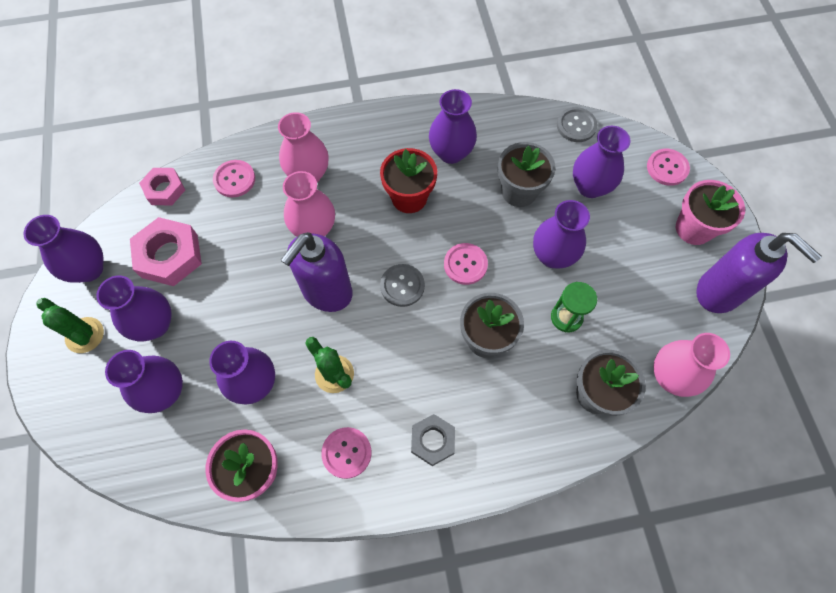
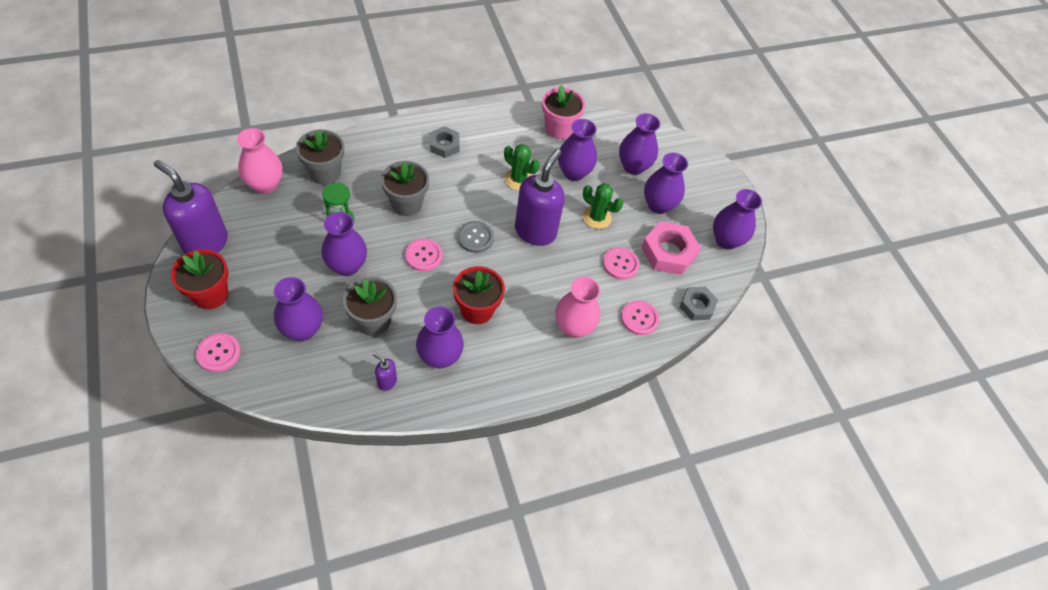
camera: 165 degrees right, 10 degrees down
green cactus [36,298,104,353] -> green cactus moved to [583,183,623,229]
pink nut [139,168,185,205] -> grey nut [680,287,718,321]
pink vase [283,171,335,237] -> none
pink button [321,427,372,479] -> pink button moved to [603,247,640,280]
grey button [557,107,597,142] -> none
pink flower pot [676,180,745,245] -> red flower pot [171,249,228,309]
none -> purple soap dispenser [373,353,397,391]

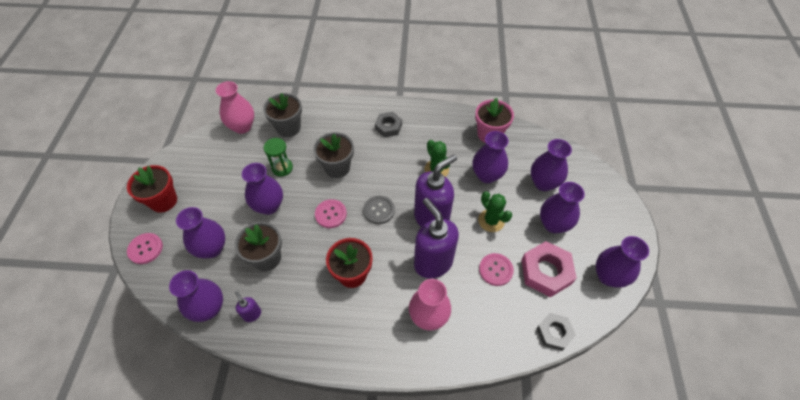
camera: 30 degrees right, 0 degrees up
purple soap dispenser [154,160,228,254] -> purple soap dispenser moved to [414,198,459,278]
purple vase [416,306,464,368] -> purple vase moved to [169,270,223,322]
pink button [621,300,659,335] -> none

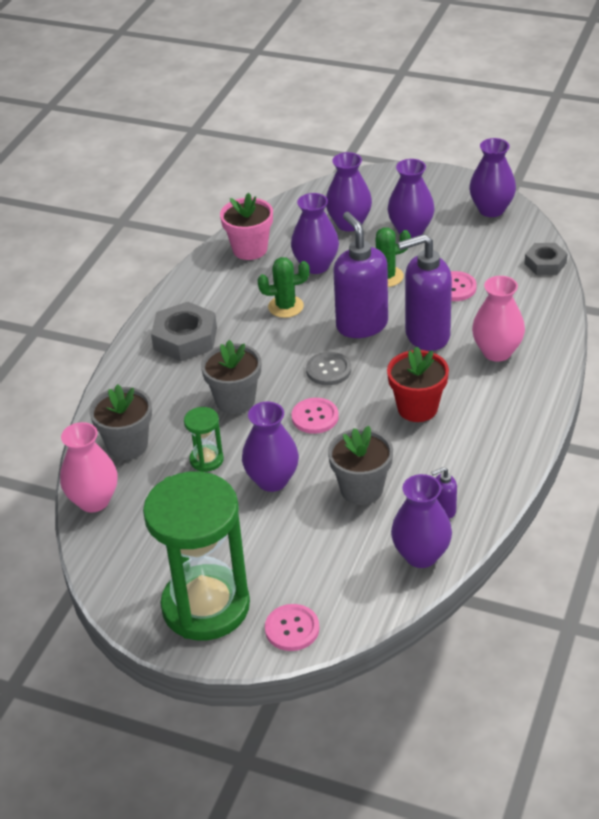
camera: 70 degrees left, 15 degrees down
red flower pot [127,165,177,212] -> green hourglass [143,472,250,641]
purple vase [176,207,225,258] -> none
grey nut [375,112,402,137] -> grey nut [151,302,217,361], size x1.58
pink nut [521,241,577,297] -> none

